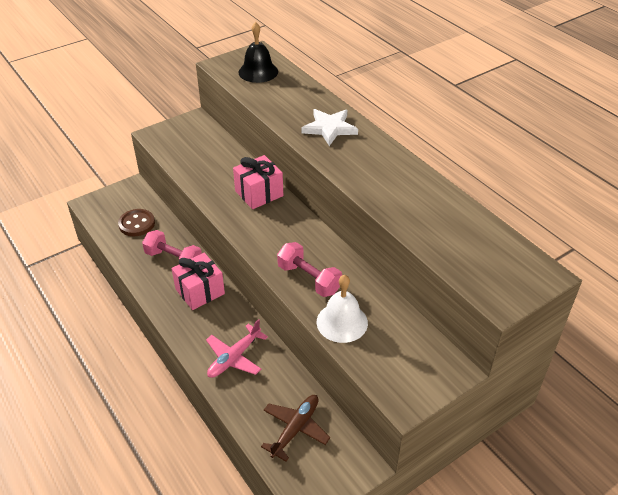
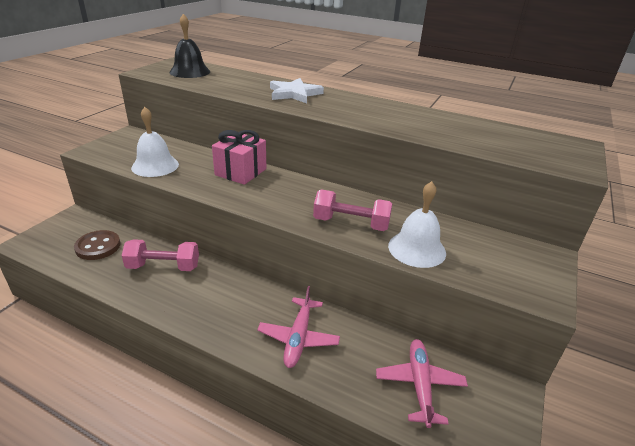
camera: 30 degrees left, 10 degrees down
pink gift [171,253,225,310] -> none
brown plane [261,395,330,461] -> pink plane [376,339,468,428]
none -> white bell [131,107,179,177]

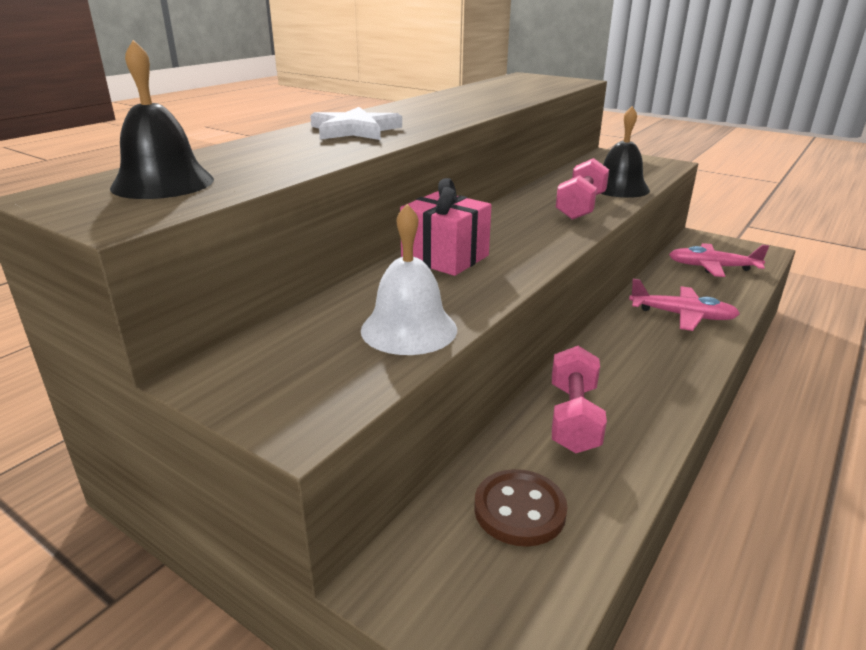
camera: 80 degrees left, 5 degrees down
white bell [388,181,446,268] -> black bell [601,106,650,198]

